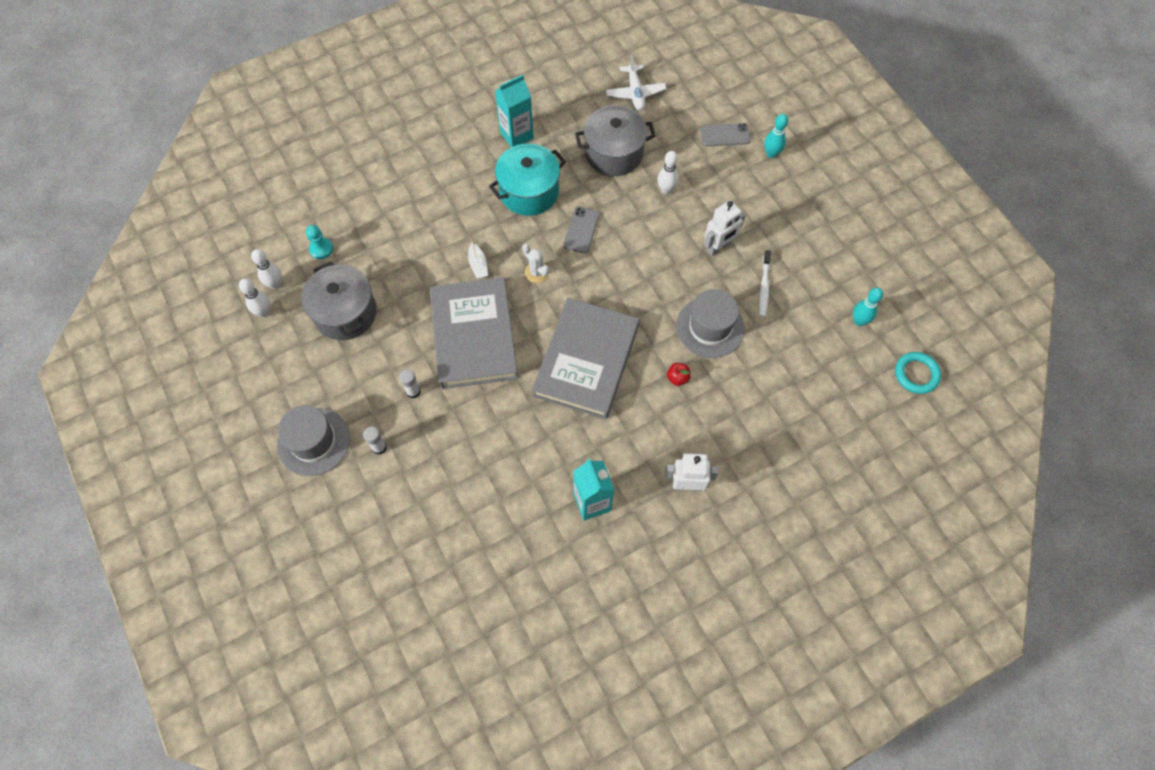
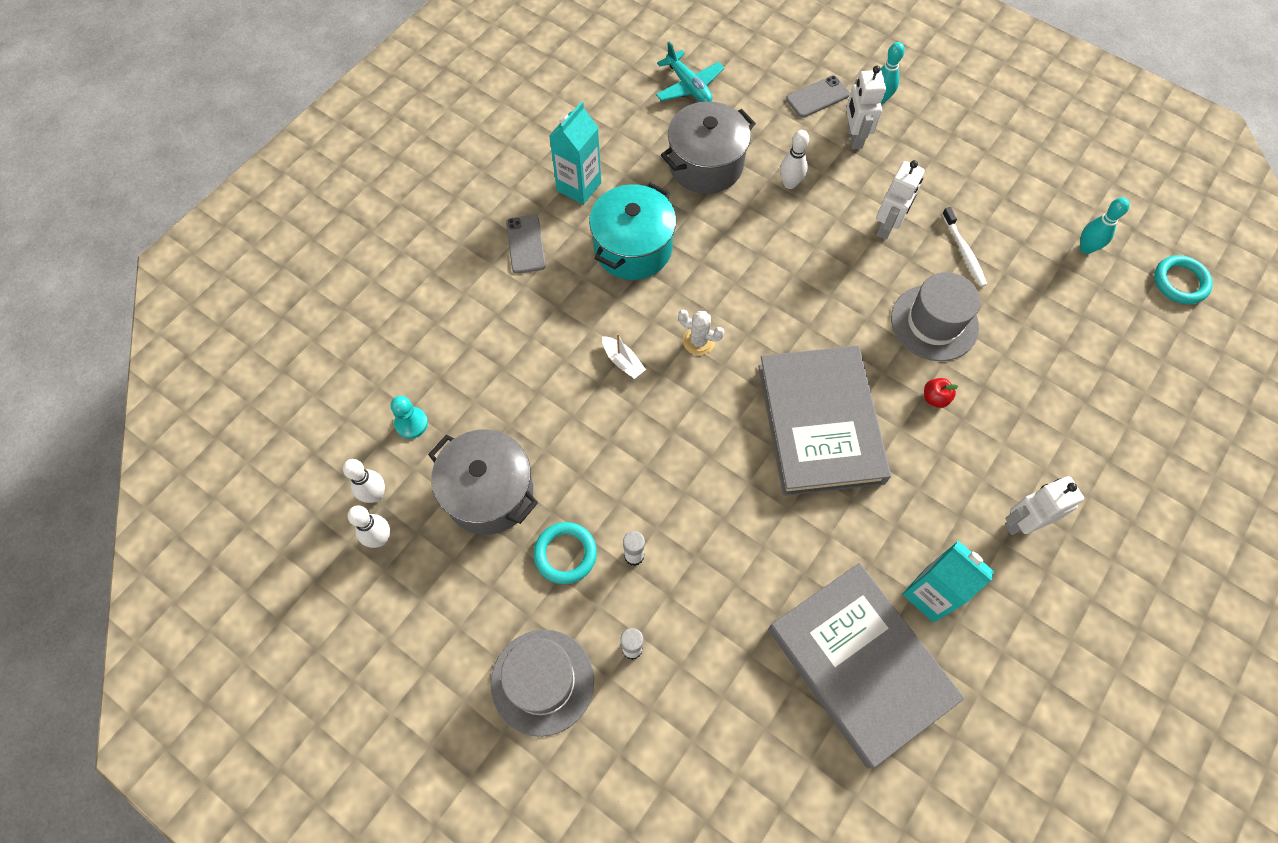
camera: 25 degrees left, 0 degrees up
grey book [430,277,518,389] -> grey book moved to [768,563,965,769]
grey phone [563,207,600,253] -> grey phone moved to [506,215,546,274]
white plane [606,55,667,111] -> turquoise plane [656,42,724,102]
none -> turquoise ring [533,522,597,584]
none -> white robot [846,66,886,149]

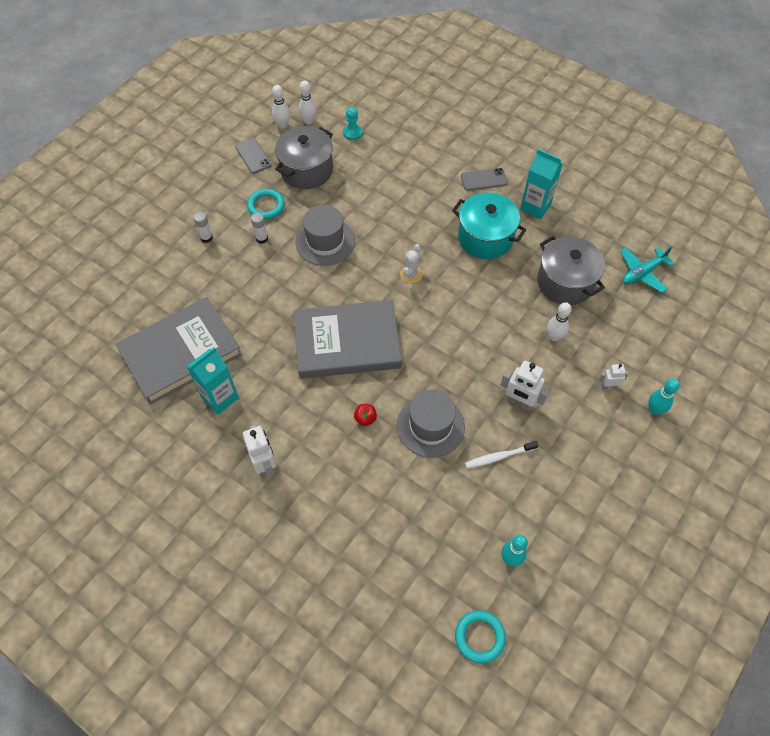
camera: 90 degrees right, 5 degrees down
grey hat [491,629,594,737] -> grey hat moved to [295,205,355,266]
white boat [602,333,646,379] -> none
grey phone [786,75,850,118] -> grey phone moved to [235,138,271,174]
white robot [846,66,886,149] -> white robot [599,364,629,389], size x0.58

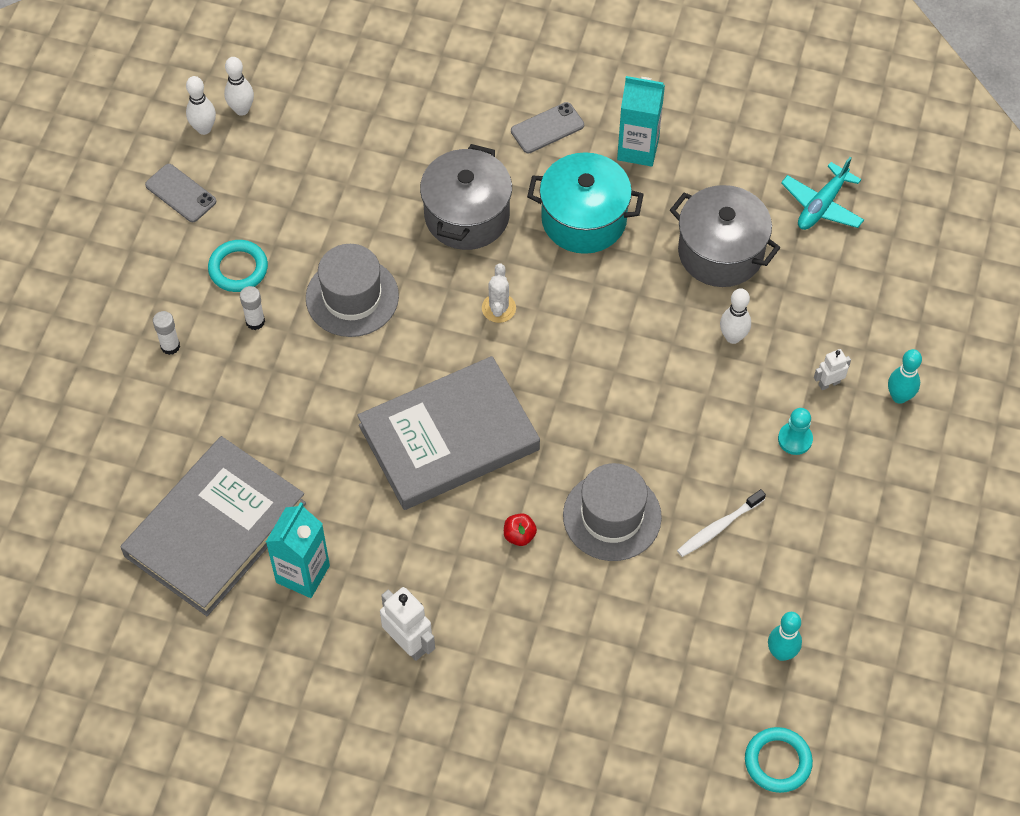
camera: 20 degrees left, 0 degrees up
grey pot [275,126,333,189] -> grey pot moved to [420,144,512,250]
turquoise pawn [343,107,363,140] -> turquoise pawn moved to [778,408,813,455]
white robot [501,361,549,411] -> none

